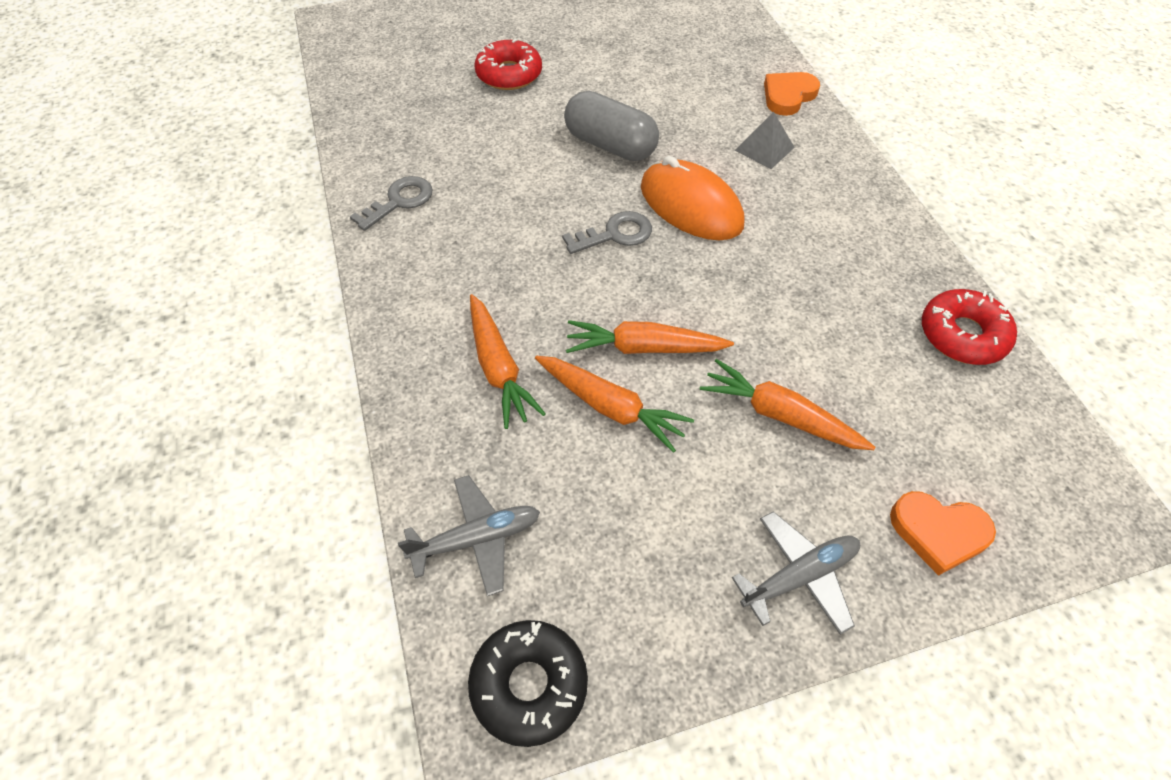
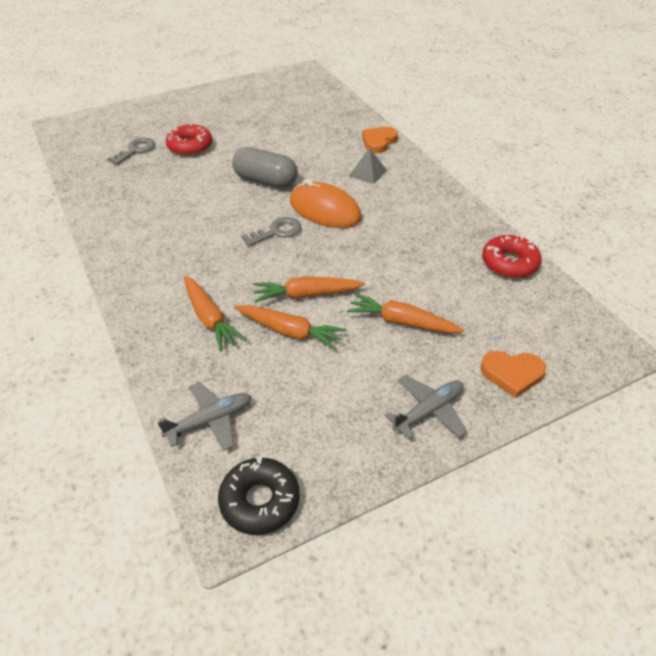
camera: 10 degrees left, 10 degrees down
grey key [350,176,433,231] -> grey key moved to [107,138,155,165]

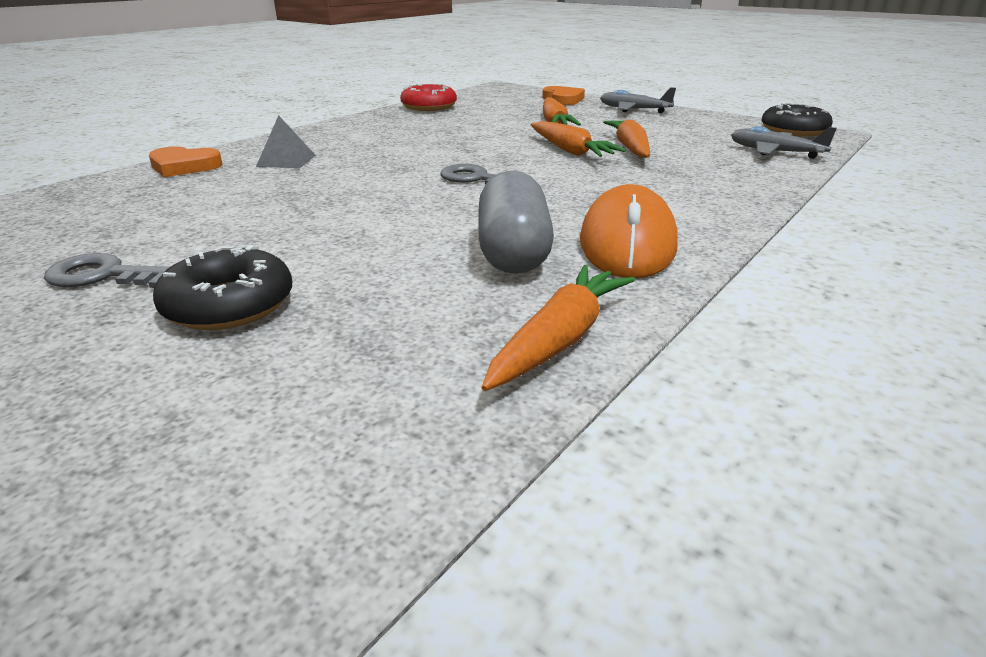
camera: 115 degrees left, 15 degrees down
grey key [107,138,155,165] -> grey key moved to [44,253,170,288]
red donut [166,123,213,156] -> black donut [153,245,292,330]
orange carrot [184,276,246,351] -> orange carrot moved to [481,265,635,391]
grey capsule [232,147,298,188] -> grey capsule moved to [478,170,554,274]
orange mouse [290,179,362,228] -> orange mouse moved to [580,184,678,278]

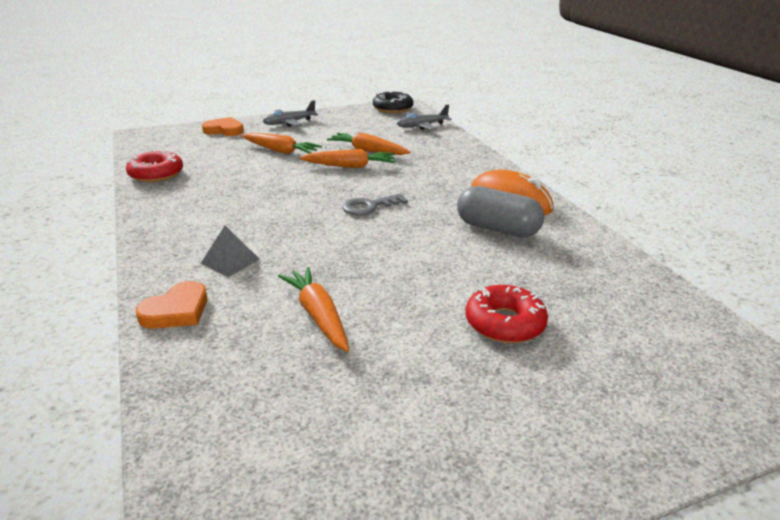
camera: 60 degrees left, 0 degrees up
grey key [44,253,170,288] -> none
black donut [153,245,292,330] -> red donut [466,285,548,343]
orange carrot [481,265,635,391] -> orange carrot moved to [278,267,349,352]

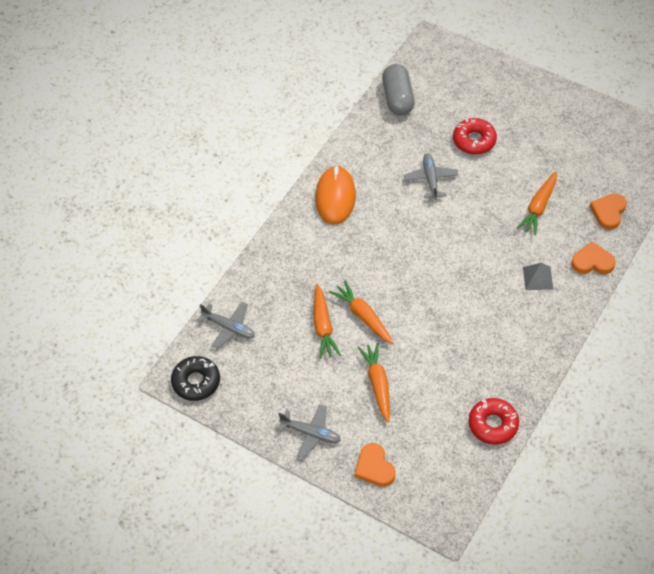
camera: 125 degrees left, 25 degrees up
grey key [342,194,408,216] -> none
grey capsule [457,186,544,238] -> grey capsule moved to [382,64,415,116]
none -> grey plane [404,153,458,200]
none -> orange heart [590,193,627,230]

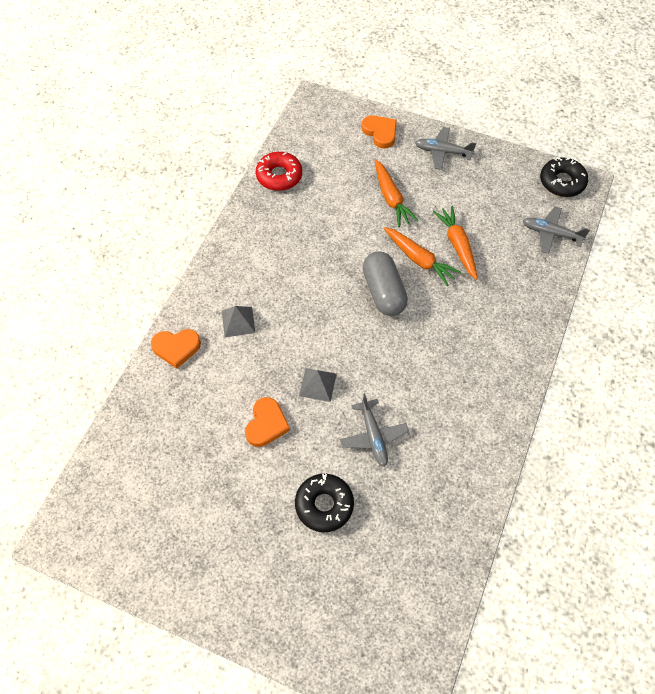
camera: 170 degrees right, 5 degrees up
orange mouse [315,165,356,225] -> none
grey capsule [382,64,415,116] -> grey capsule moved to [363,251,408,316]
red donut [453,118,497,155] -> black donut [295,474,354,532]
orange carrot [517,171,557,235] -> none
orange heart [590,193,627,230] -> orange heart moved to [245,397,290,447]
none -> grey pyramid [299,368,337,402]

